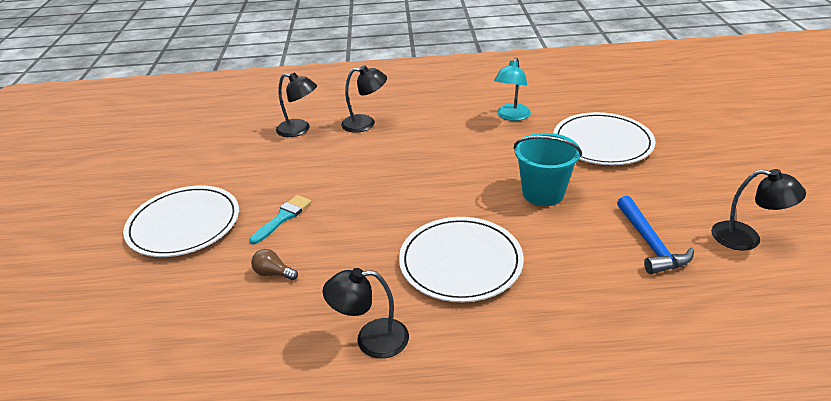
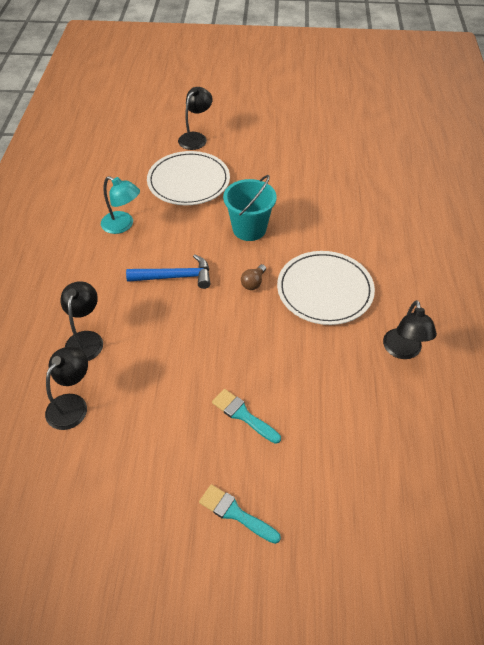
camera: 85 degrees left, 15 degrees up
white plate [123,186,239,257] -> turquoise brush [199,484,281,544]
brown light bulb [251,249,298,280] -> brown light bulb moved to [241,264,266,290]
blue hammer [617,196,694,274] -> blue hammer moved to [126,255,210,289]
black lamp [711,169,806,250] -> black lamp moved to [178,87,213,150]

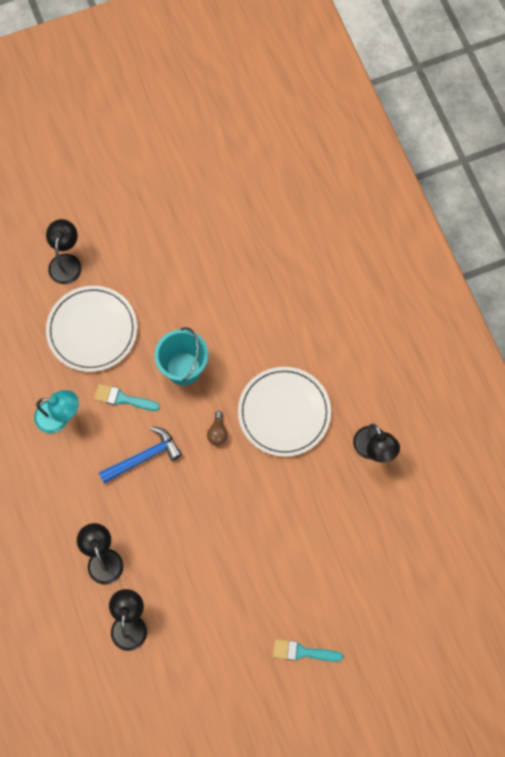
camera: 25 degrees left, 20 degrees up
turquoise brush [212,389,281,444] -> turquoise brush moved to [94,384,160,411]

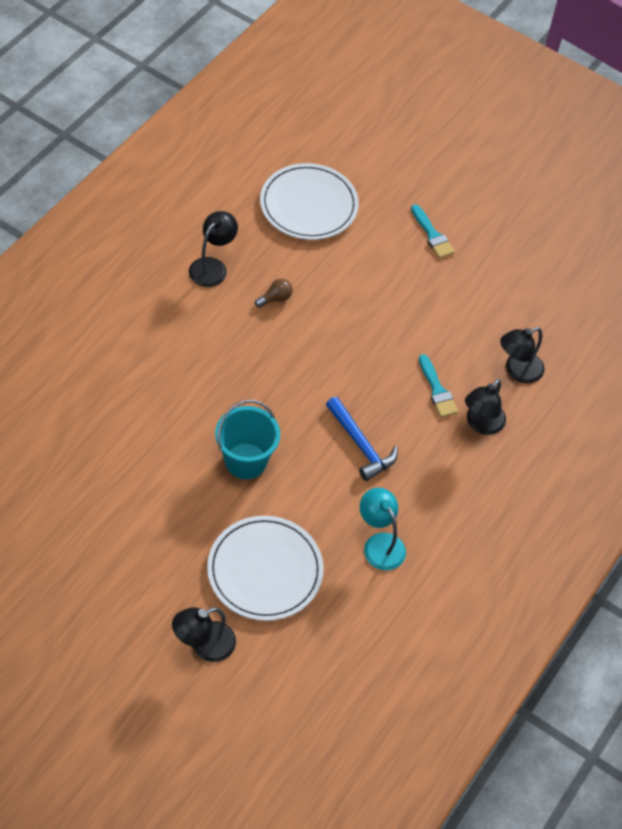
camera: 130 degrees left, 15 degrees down
turquoise brush [94,384,160,411] -> turquoise brush moved to [419,354,458,418]
blue hammer [99,427,182,483] -> blue hammer turned 150 degrees counterclockwise [326,397,398,481]
brown light bulb [207,411,227,445] -> brown light bulb moved to [255,279,293,307]
white plate [238,367,331,457] -> white plate moved to [260,163,359,240]

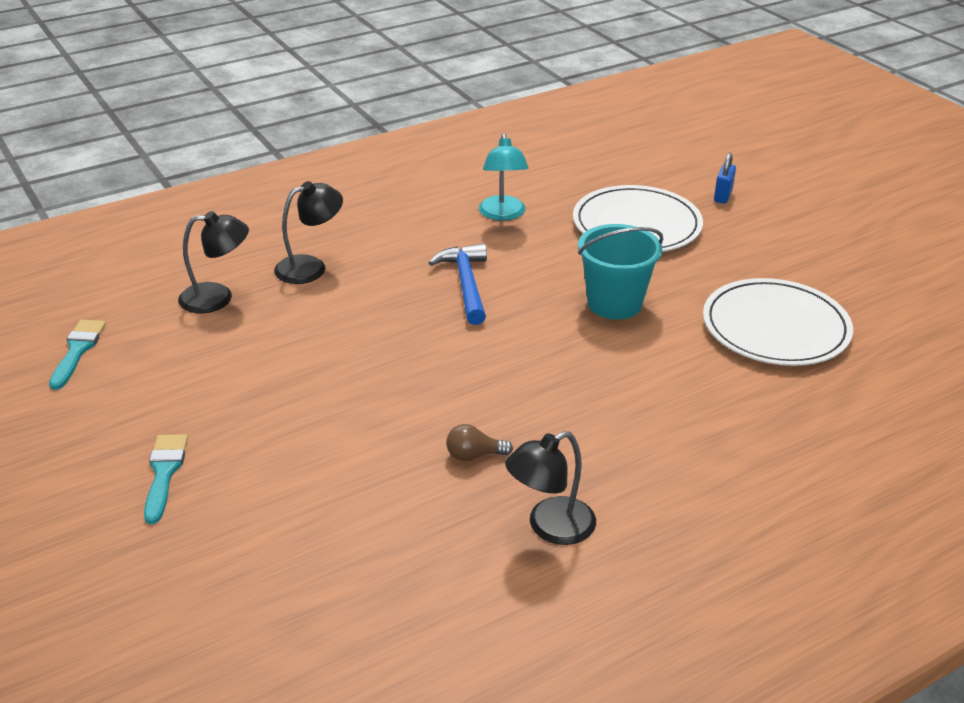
camera: 150 degrees left, 20 degrees down
black lamp [172,607,236,662] -> blue padlock [714,153,736,204]
white plate [260,163,359,240] -> white plate moved to [703,278,853,366]
turquoise brush [419,354,458,418] -> turquoise brush moved to [49,320,106,390]

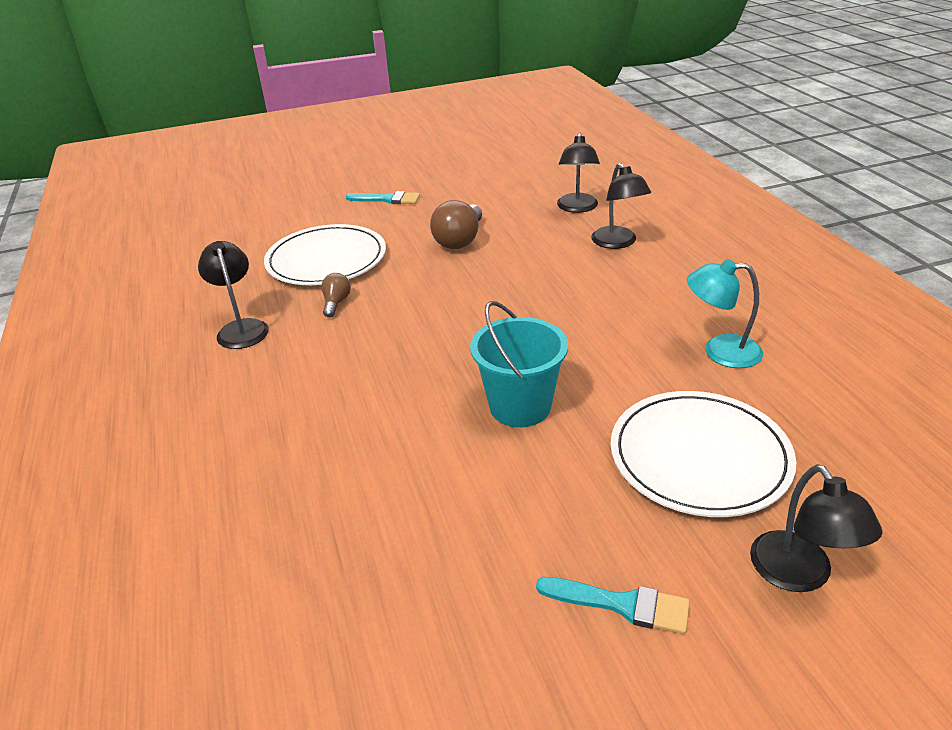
camera: 105 degrees right, 0 degrees up
turquoise brush [49,320,106,390] -> turquoise brush moved to [536,577,690,634]
blue hammer [429,244,487,325] -> none
white plate [703,278,853,366] -> white plate moved to [264,224,386,285]
blue padlock [714,153,736,204] -> black lamp [750,464,883,592]
none -> brown light bulb [430,200,482,249]

